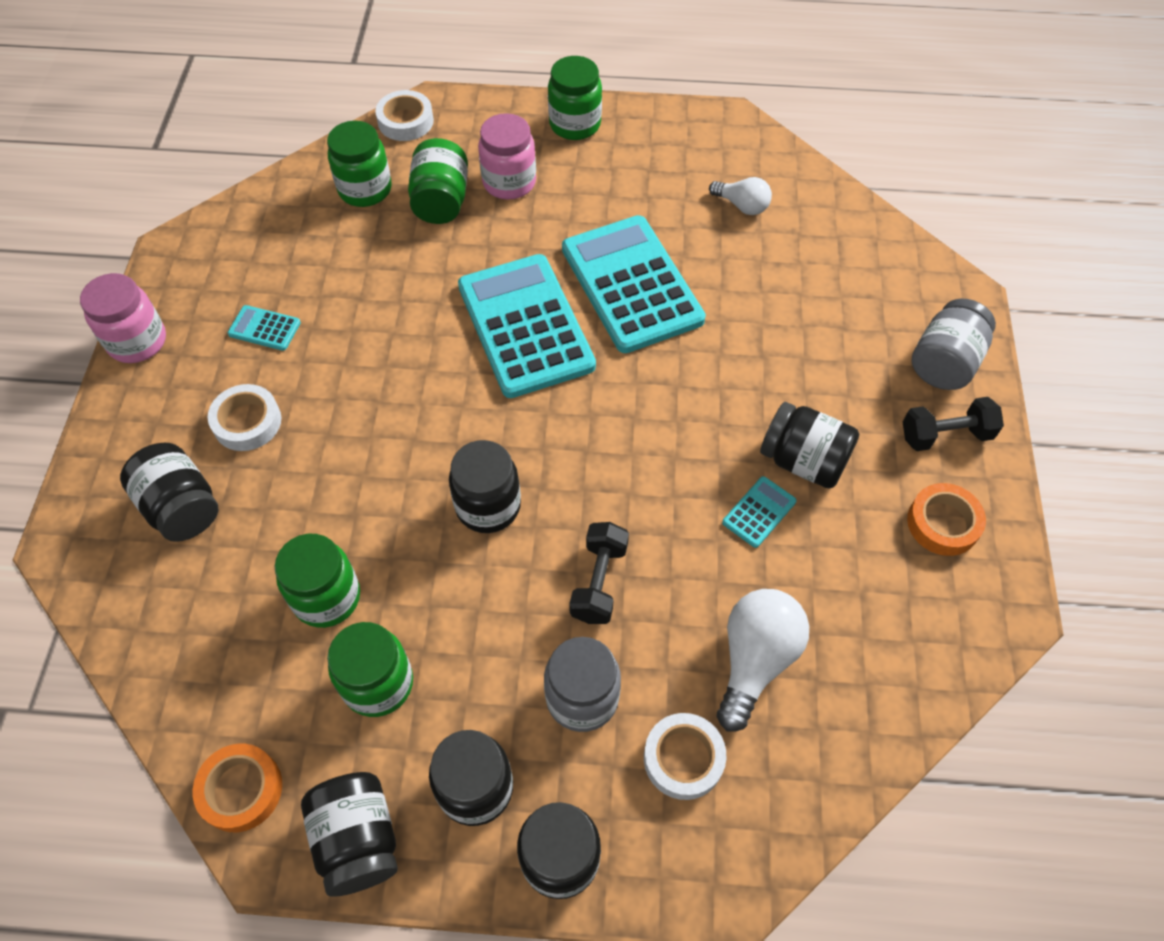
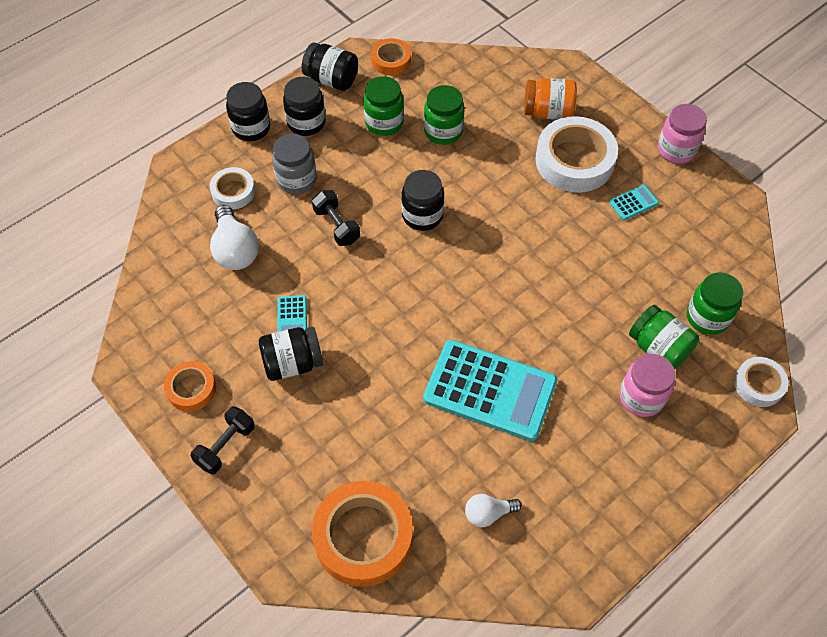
camera: 135 degrees right, 0 degrees up
black jar [120,443,218,542] -> orange jar [524,78,577,120]
white tape [208,384,281,451] -> white tape [535,116,618,193], size x1.85
turquoise calculator [458,254,596,398] -> none
green jar [548,56,602,140] -> none
grey jar [911,299,996,390] -> none
none -> orange tape [312,481,413,587]

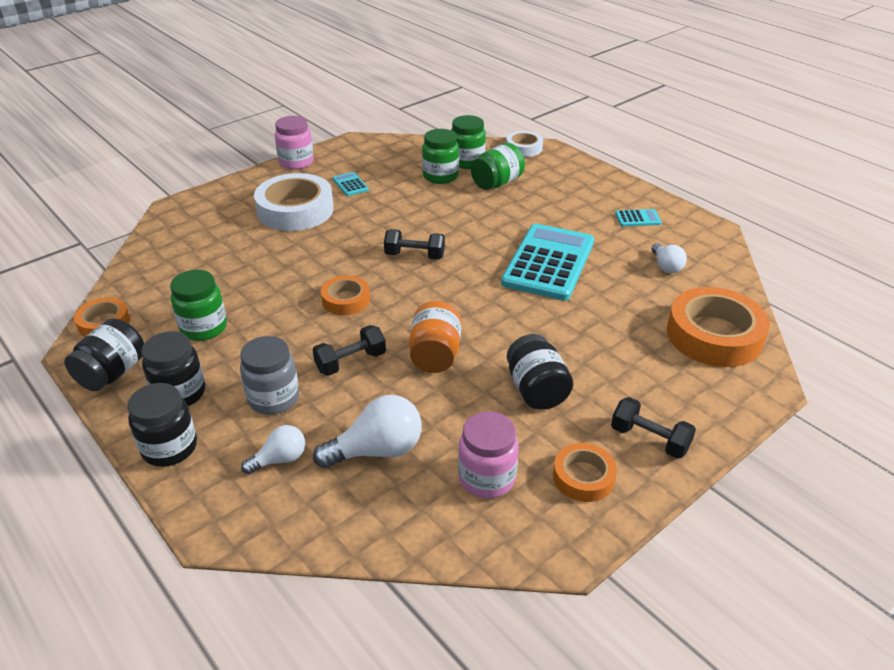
camera: 90 degrees left, 20 degrees down
white tape [209,167,255,210] -> white light bulb [241,425,305,474]
turquoise calculator [277,295,307,332] -> turquoise calculator moved to [615,209,662,226]
black jar [401,170,444,231] -> orange tape [321,276,370,315]
green jar [424,85,465,145] -> green jar moved to [422,129,459,184]
orange jar [524,78,577,120] -> orange jar moved to [409,301,461,373]
pink jar [620,354,675,417] -> pink jar moved to [458,411,519,498]
none -> black dumbbell [384,229,445,260]

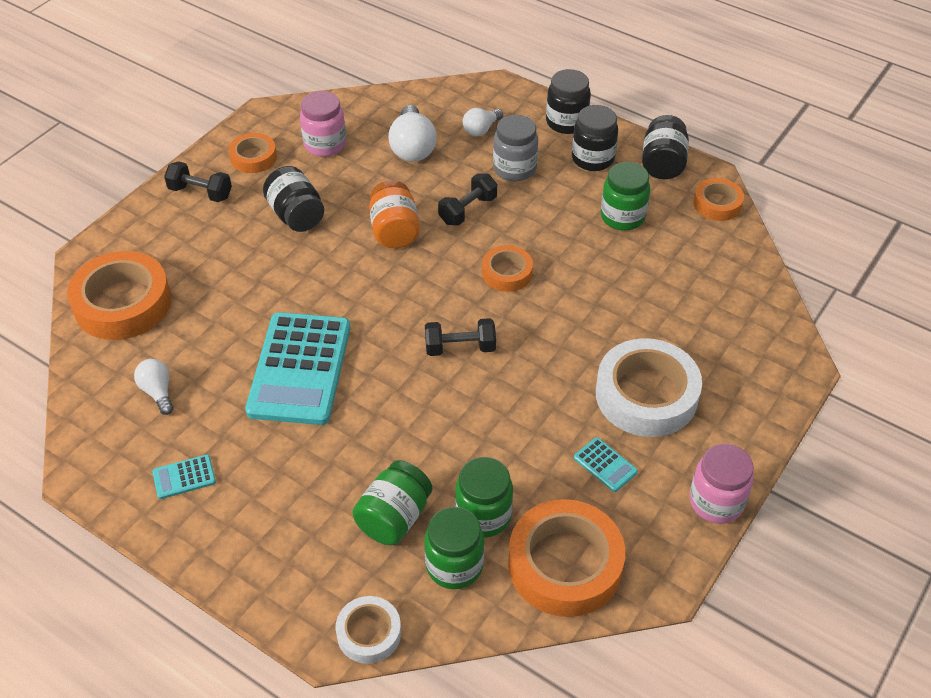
camera: 165 degrees right, 10 degrees up
white light bulb [313,395,422,468] -> white light bulb turned 60 degrees counterclockwise [388,105,437,162]
none -> orange tape [508,499,625,617]

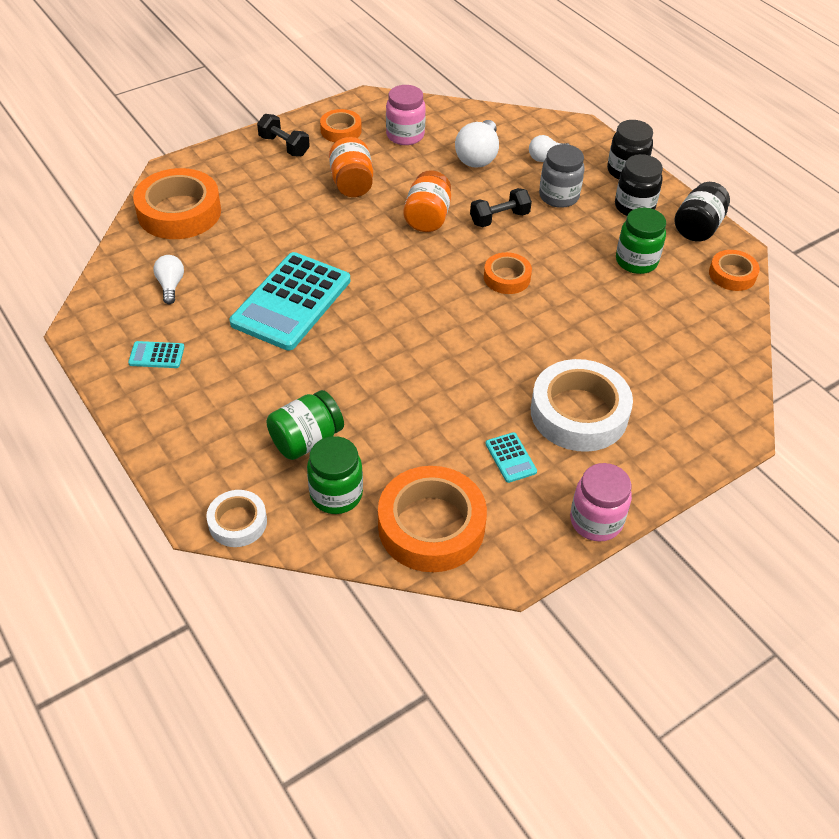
camera: 20 degrees right, 0 degrees up
black jar [263,166,324,232] -> orange jar [329,137,373,197]
black dumbbell [425,318,496,356] -> none
green jar [455,457,513,538] -> none

